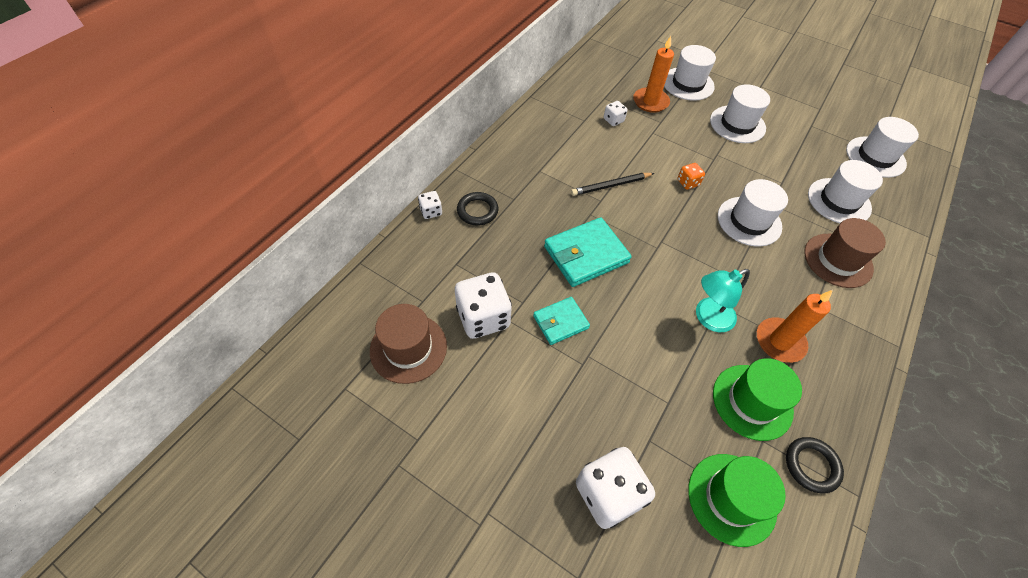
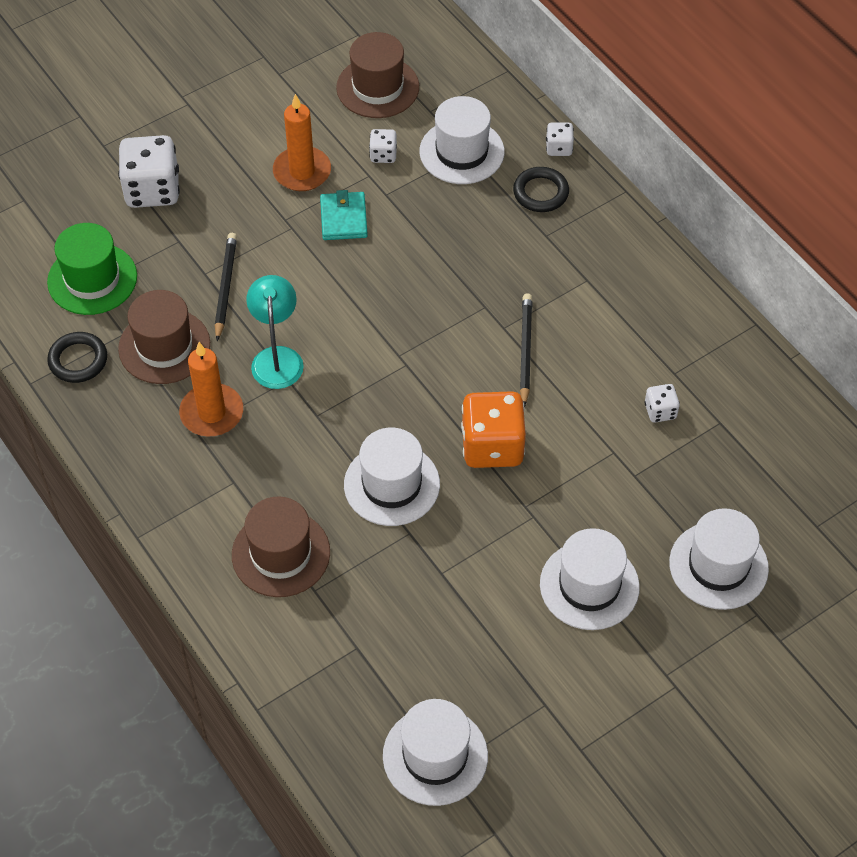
camera: 115 degrees right, 0 degrees up
white dice [455,273,512,339] -> white dice [369,129,397,163], size x0.49
turquoise wallet [544,217,632,287] -> none
orange candle [633,36,674,113] -> orange candle moved to [273,94,331,191]
orange dice [677,163,705,190] -> orange dice [461,391,526,468], size x2.05
green hat [713,358,802,441] -> brown hat [118,290,210,384]
white hat [808,160,883,223] -> white hat moved to [419,96,504,184]
none -> black pencil [215,233,237,341]

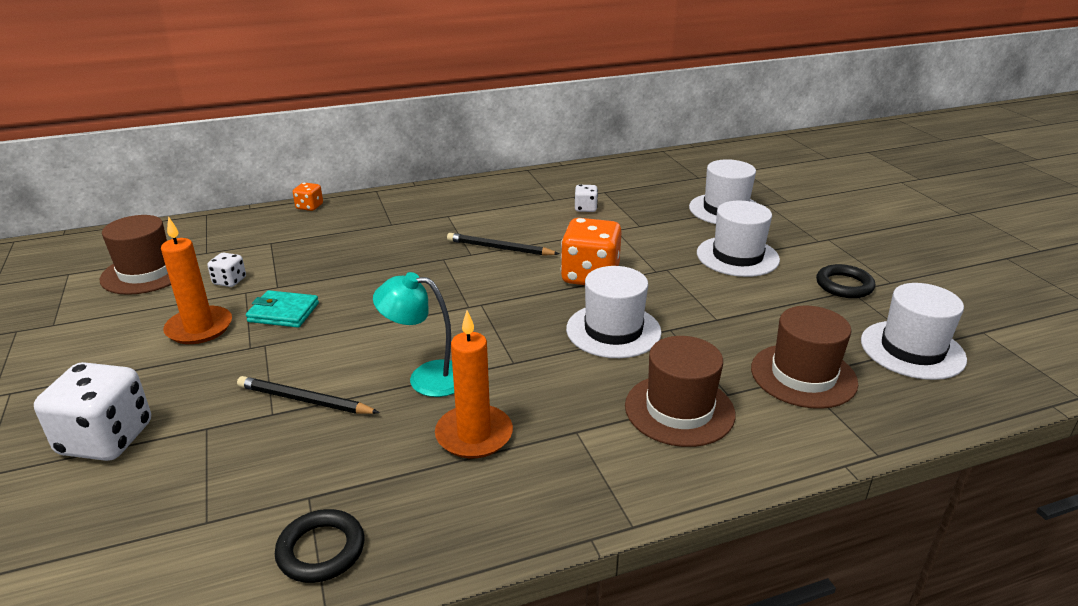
camera: 75 degrees left, 25 degrees down
green hat [47,223,137,315] -> none
brown hat [118,290,210,384] -> brown hat moved to [751,306,858,409]
white hat [419,96,504,184] -> none
black ring [513,167,569,212] -> black ring moved to [816,264,875,298]
white dice [546,122,574,156] -> orange dice [293,182,323,211]

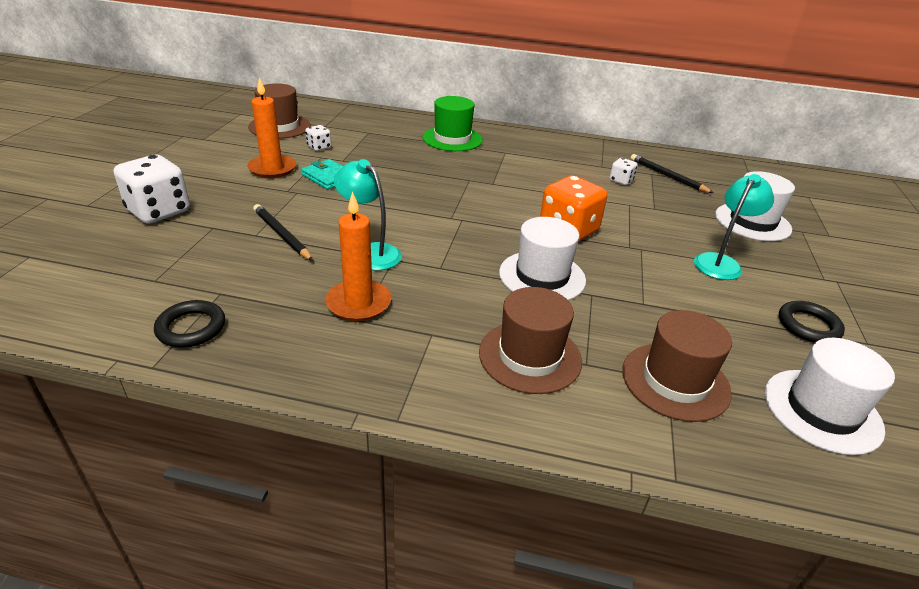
camera: 30 degrees right, 5 degrees up
orange dice [293,182,323,211] -> none
black pencil [447,233,559,256] -> black pencil moved to [630,154,713,193]
white hat [697,201,780,277] -> turquoise lamp [694,174,774,280]
none -> green hat [422,96,483,151]

